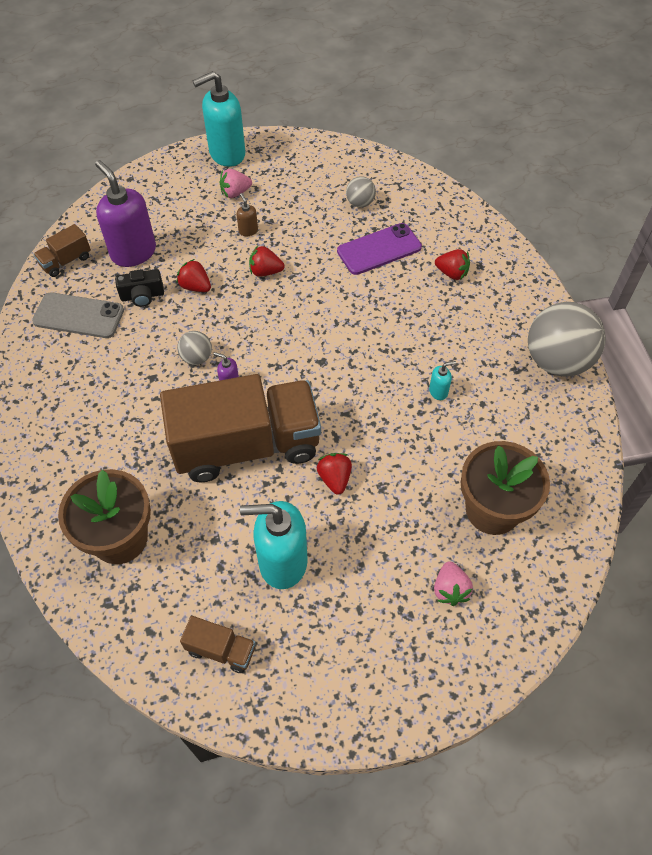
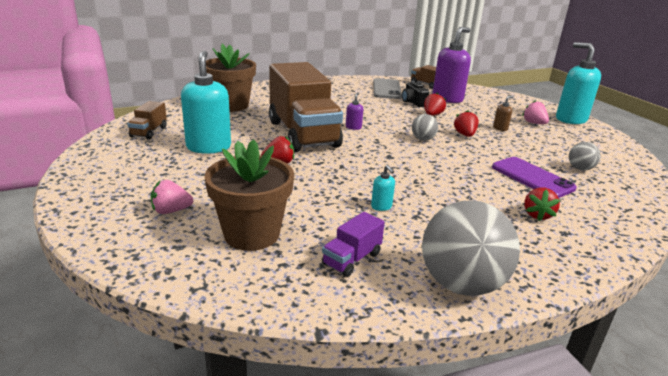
camera: 80 degrees right, 30 degrees down
grey ball [177,331,212,365] -> grey ball moved to [412,114,438,141]
none -> purple truck [322,212,385,277]

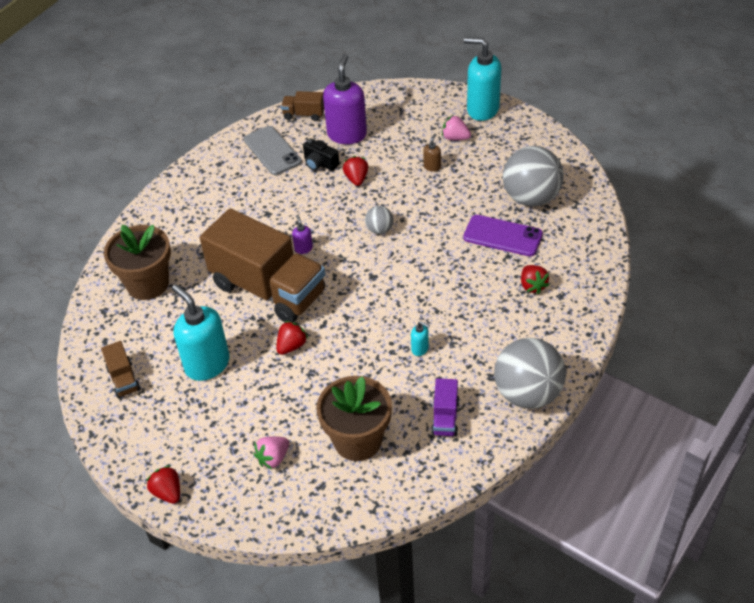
camera: 30 degrees left, 20 degrees up
red strawberry [454,110,479,137] -> red strawberry moved to [146,465,180,504]
grey ball [569,142,601,171] -> grey ball [503,146,564,207], size x2.13

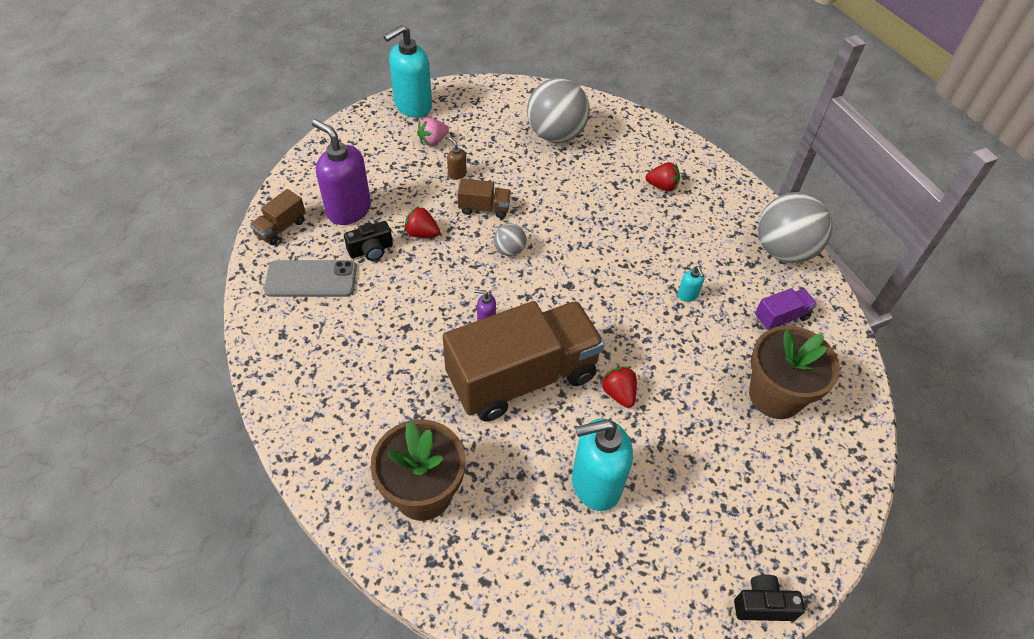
camera: 65 degrees left, 5 degrees up
brown truck [101,341,141,398] -> brown truck moved to [457,179,511,218]
red strawberry [146,465,180,504] -> black camera [734,575,805,621]
pink strawberry [254,436,289,469] -> none
turquoise soap dispenser [411,321,430,356] -> turquoise soap dispenser turned 105 degrees clockwise [678,266,705,302]
purple truck [431,378,459,437] -> purple truck turned 60 degrees counterclockwise [755,288,817,330]
purple phone [463,215,543,256] -> none

